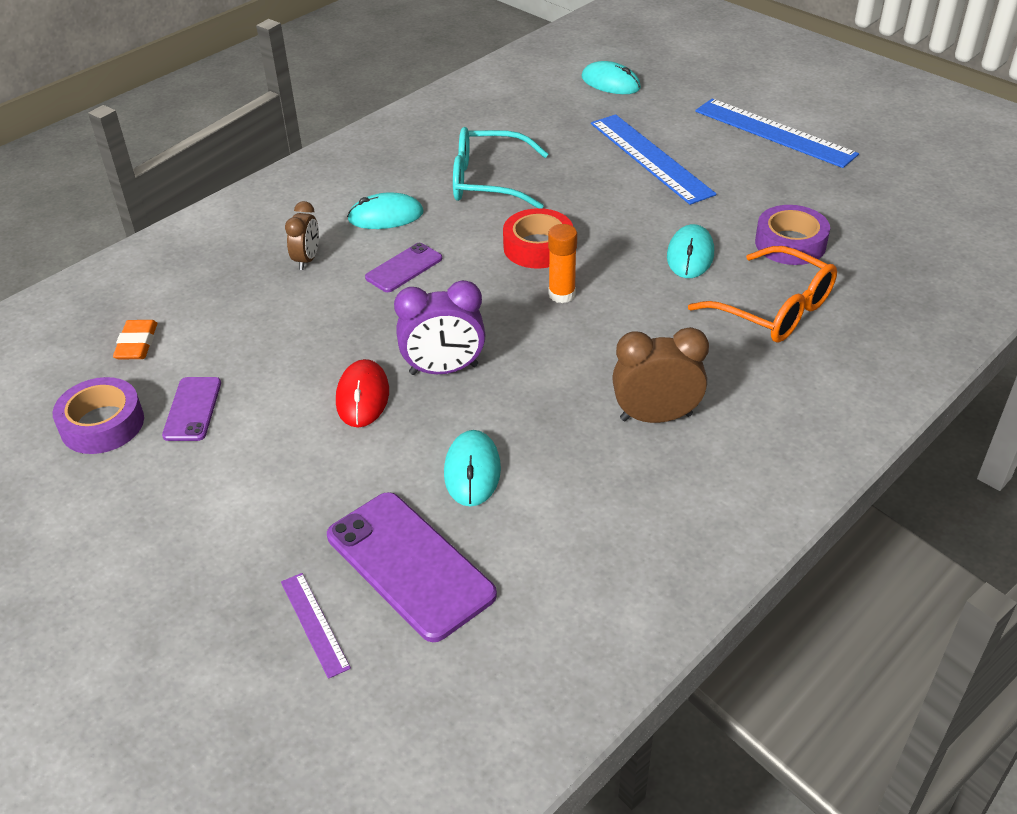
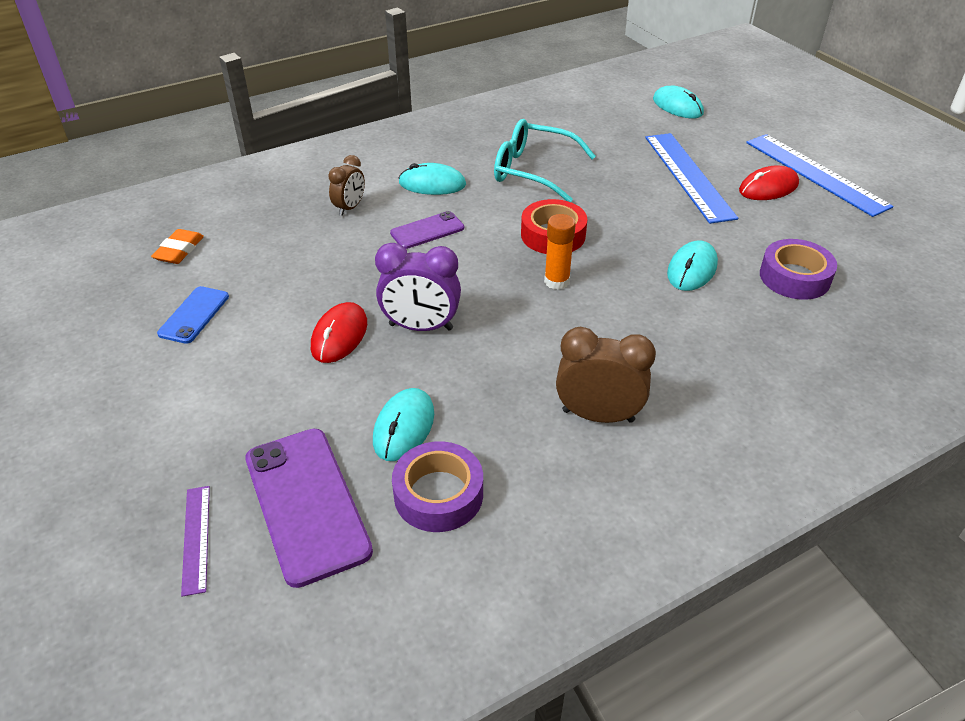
camera: 15 degrees right, 0 degrees up
purple tape [53,377,144,454] -> purple tape moved to [392,441,483,532]
purple phone [162,377,221,441] -> blue phone [157,286,229,344]
orange glasses [688,246,837,343] -> none
none -> red mouse [739,165,799,200]

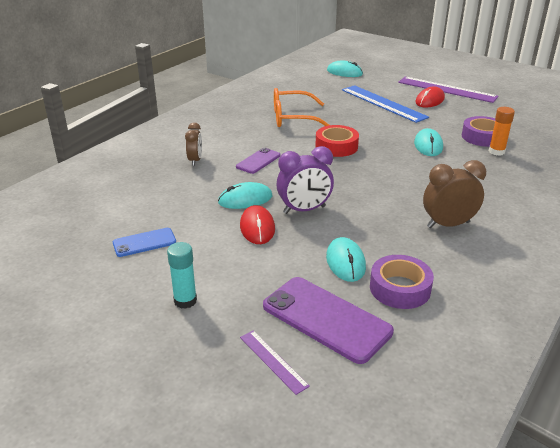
camera: 25 degrees left, 10 degrees down
orange eraser [151,229,204,264] -> none
blue phone [157,286,229,344] -> blue phone turned 75 degrees clockwise [113,228,176,257]
turquoise mouse [399,163,466,195] -> turquoise mouse moved to [218,182,273,209]
turquoise glasses [494,119,596,202] -> orange glasses [274,88,329,127]
orange glue stick [544,214,576,290] -> orange glue stick moved to [489,107,515,156]
blue ruler [746,134,894,217] -> purple ruler [398,77,499,103]
none -> turquoise glue stick [167,242,197,309]

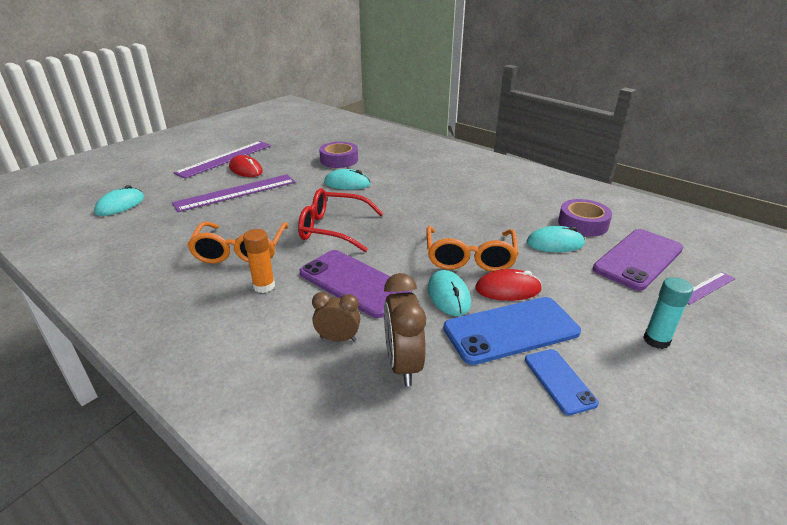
camera: 85 degrees left, 0 degrees up
purple phone [236,148,281,174] -> purple phone [299,250,412,318], size x1.80
purple clock [276,146,334,214] -> orange glasses [426,226,519,272]
red tape [315,125,359,157] -> red glasses [298,188,384,252]
blue ruler [342,85,429,123] -> purple ruler [172,174,295,212]
brown clock [423,160,486,228] -> brown clock moved to [384,273,426,386]
orange glue stick [489,107,515,156] -> orange glue stick moved to [243,229,275,293]
none -> blue phone [443,297,581,365]

